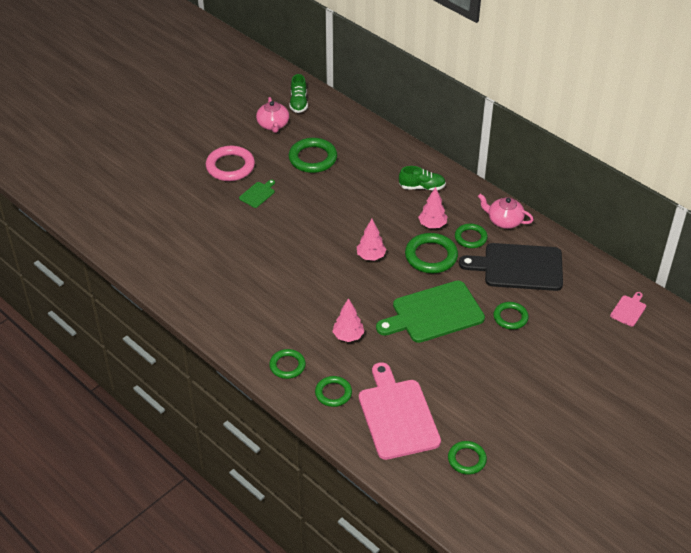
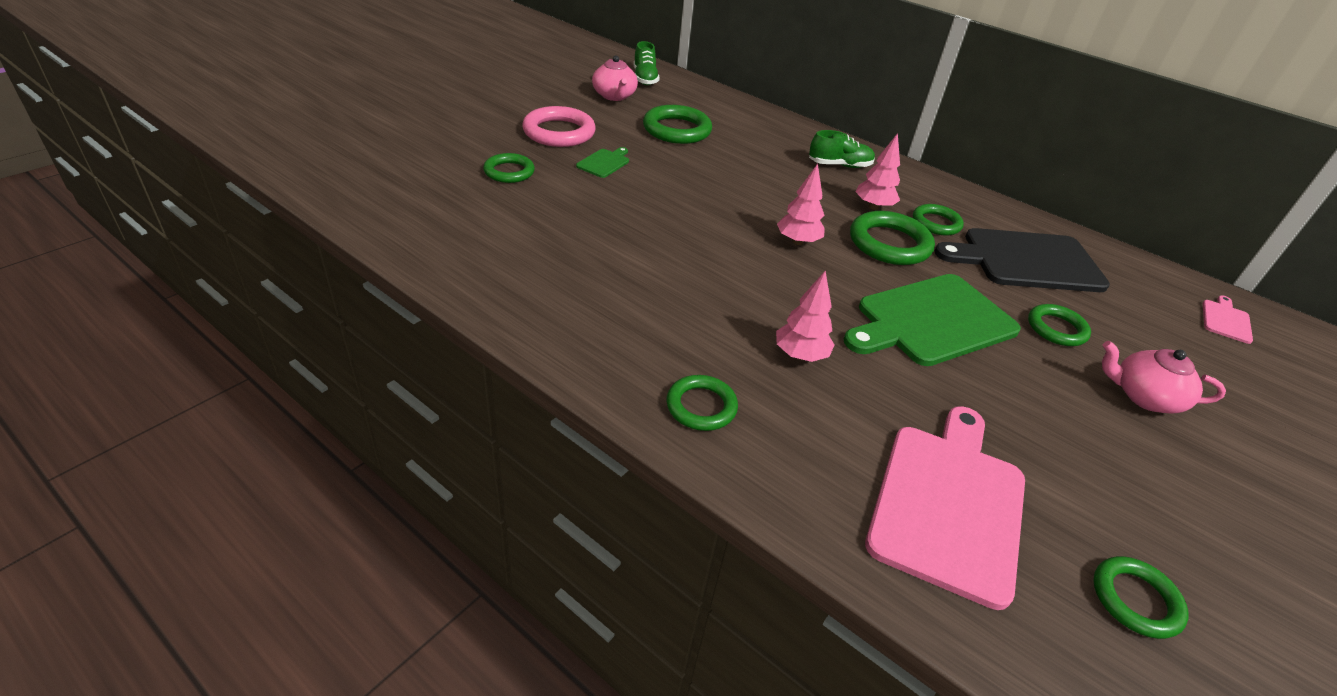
camera: 10 degrees left, 5 degrees down
green ring [315,376,352,407] -> green ring moved to [483,153,535,183]
pink cutting board [359,362,441,460] -> pink cutting board turned 45 degrees clockwise [865,406,1025,610]
pink teapot [478,194,534,229] -> pink teapot moved to [1102,341,1226,414]

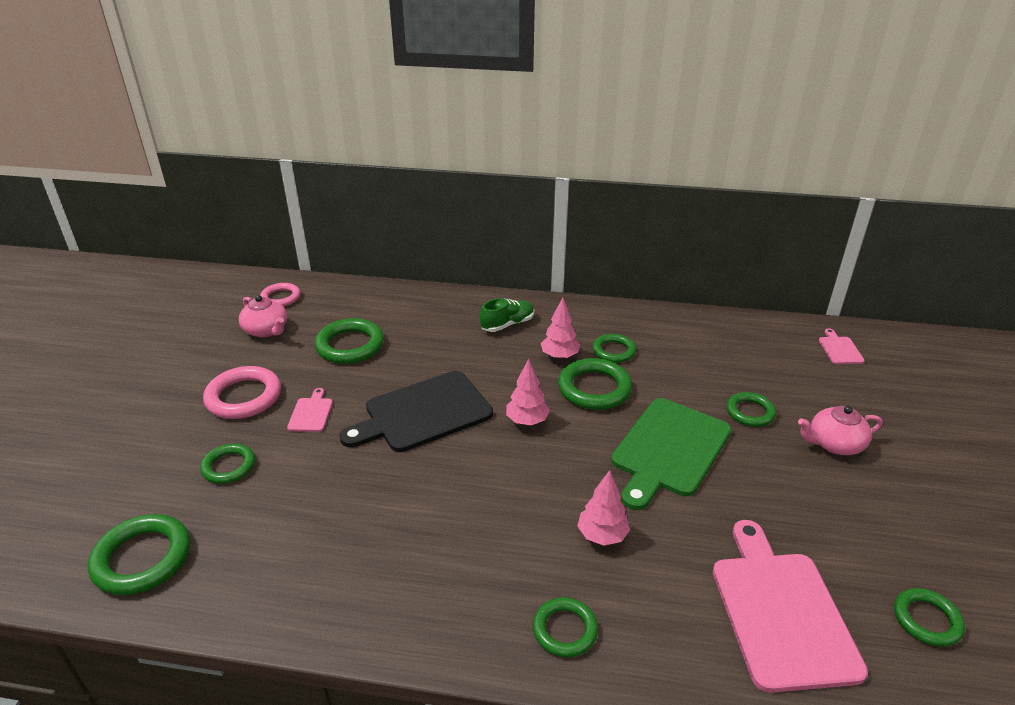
camera: 25 degrees left, 5 degrees down
green cutting board [576,147,629,178] -> pink cutting board [287,388,333,432]
green shoe [634,41,660,85] -> pink ring [260,283,300,307]
black cutting board [935,228,1110,292] -> black cutting board moved to [339,371,493,452]
none -> green ring [88,514,190,595]

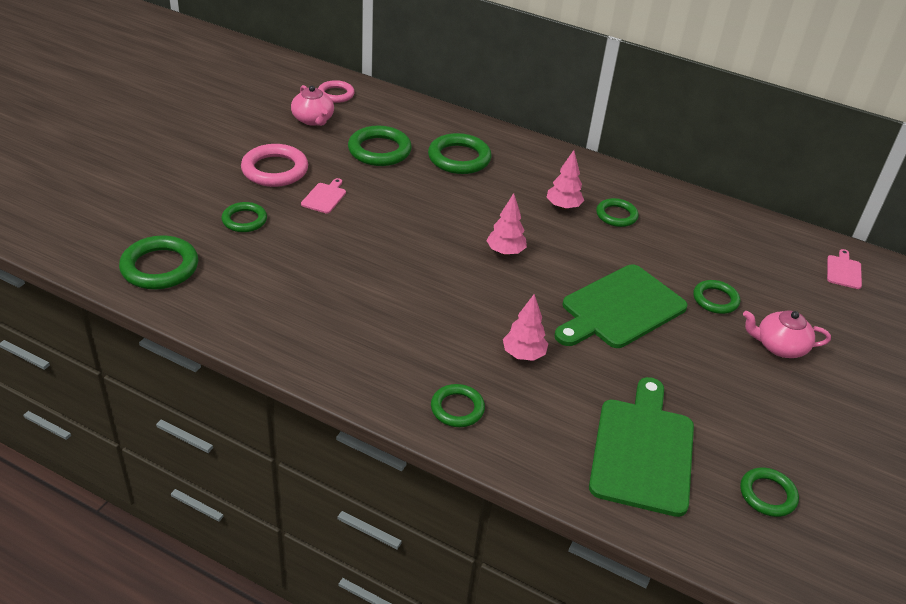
camera: 15 degrees right, 5 degrees up
black cutting board [339,371,493,452] -> none
green shoe [480,298,534,332] -> none
green ring [558,358,632,410] -> green ring moved to [428,133,491,174]
pink cutting board [713,520,868,693] -> green cutting board [589,377,694,517]

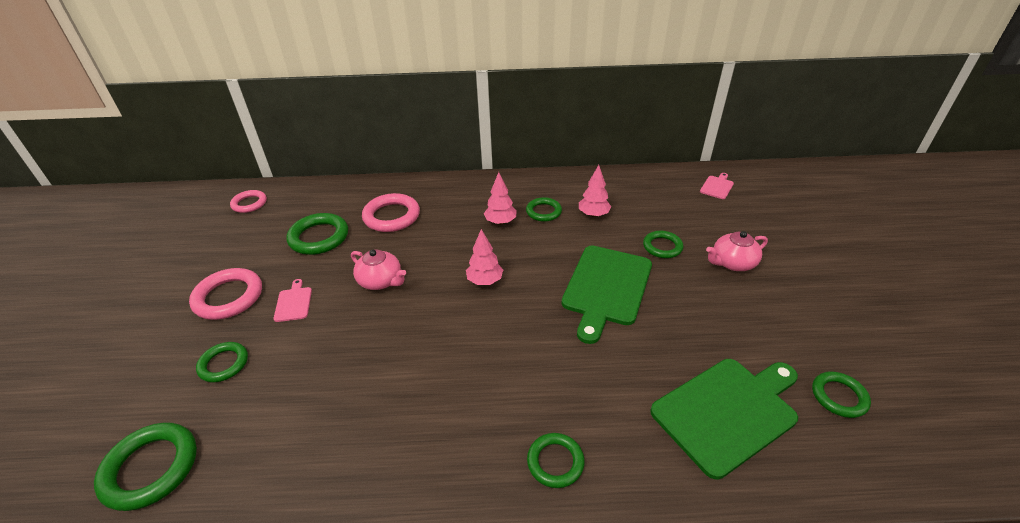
camera: 25 degrees left, 0 degrees up
pink teapot [291,85,334,126] -> pink teapot moved to [351,250,406,290]
green ring [428,133,491,174] -> pink ring [362,193,420,232]
pink tree [503,294,548,361] -> pink tree moved to [579,165,611,217]
green cutting board [589,377,694,517] -> green cutting board turned 75 degrees clockwise [650,359,798,479]
pink cutting board [827,249,862,289] -> pink cutting board turned 45 degrees clockwise [700,173,734,199]

